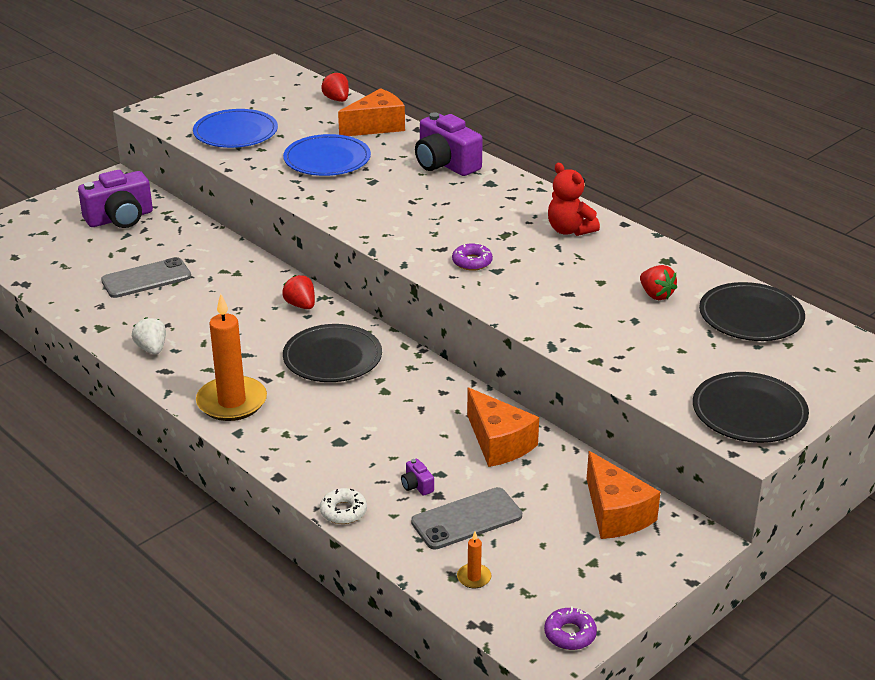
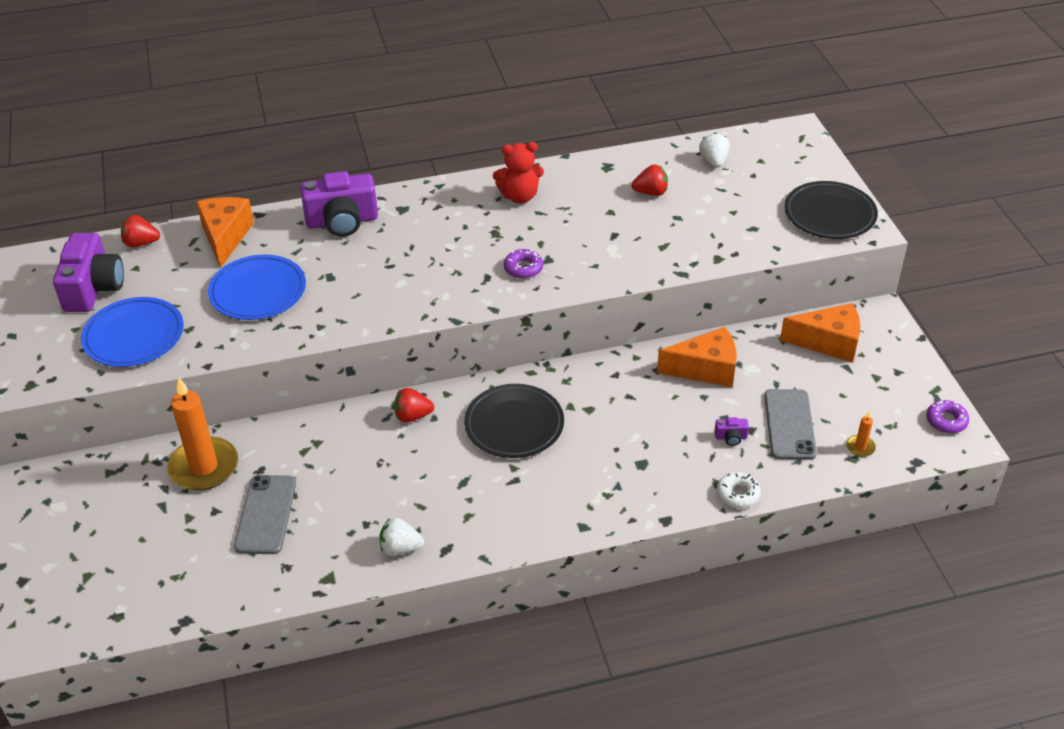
camera: 60 degrees left, 10 degrees up
purple camera [78,170,153,228] -> purple camera moved to [53,233,124,312]
orange candle [196,294,267,421] -> orange candle moved to [167,377,238,490]
black plate [699,282,805,341] -> white strawberry [699,133,730,168]

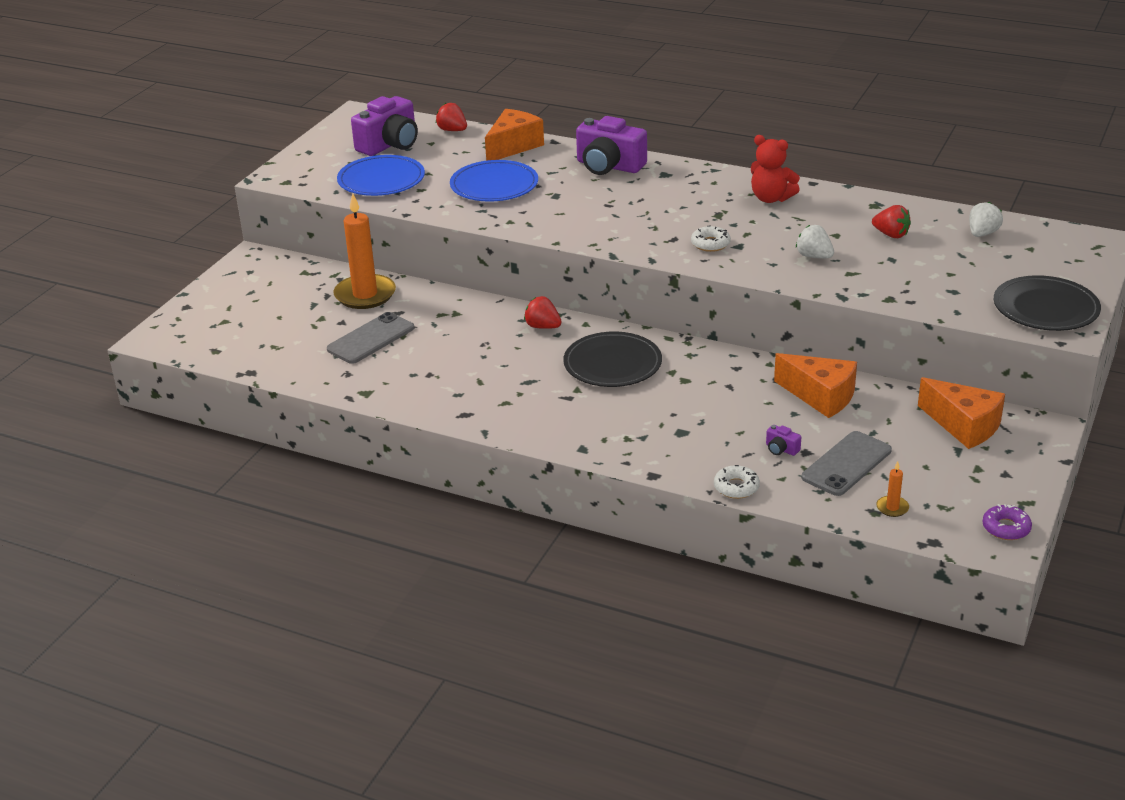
camera: 40 degrees right, 10 degrees down
white strawberry [380,518,424,556] -> white strawberry moved to [796,225,834,258]
purple donut [504,249,543,279] -> white donut [691,226,731,252]

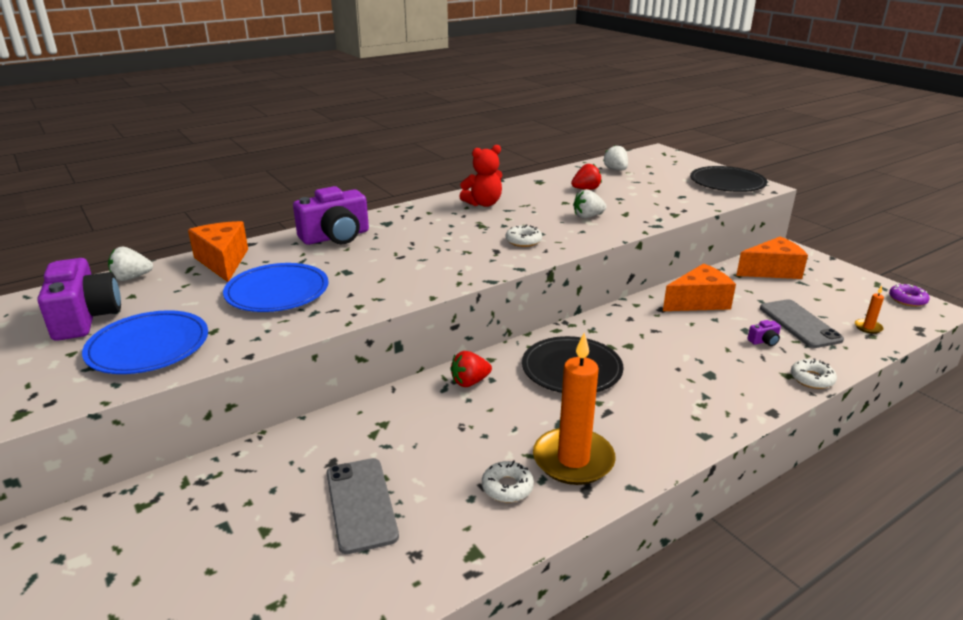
camera: 60 degrees left, 5 degrees down
orange candle [333,193,396,309] -> orange candle moved to [533,332,616,485]
red strawberry [436,103,467,131] -> white strawberry [108,246,153,281]
none -> white donut [482,460,534,502]

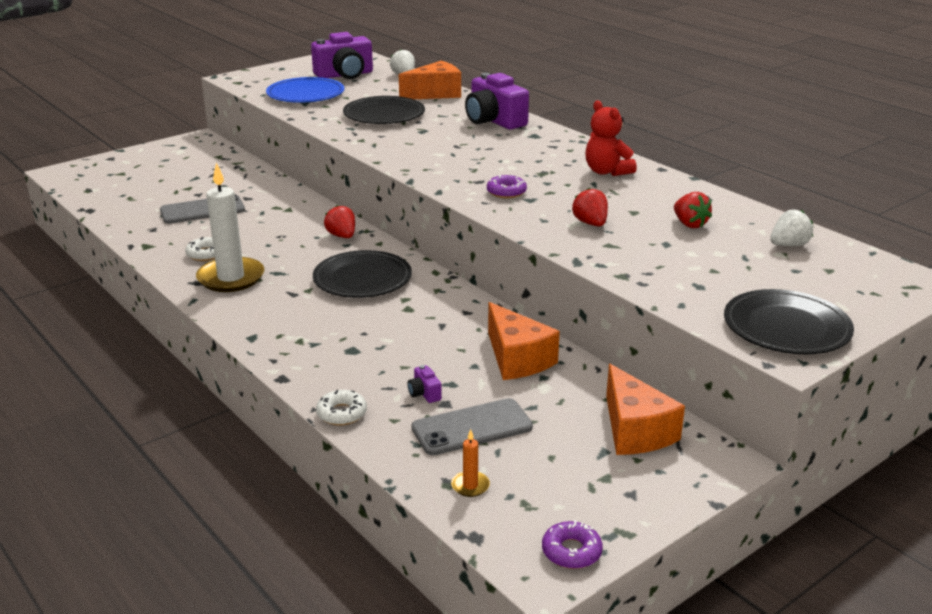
camera: 85 degrees right, 0 degrees up
blue plate [223,263,329,312] -> black plate [343,96,425,124]
white donut [506,224,542,247] -> purple donut [487,175,527,198]
orange candle [533,332,616,485] -> white candle [196,163,264,292]
white strawberry [573,189,607,218] -> red strawberry [572,188,608,226]

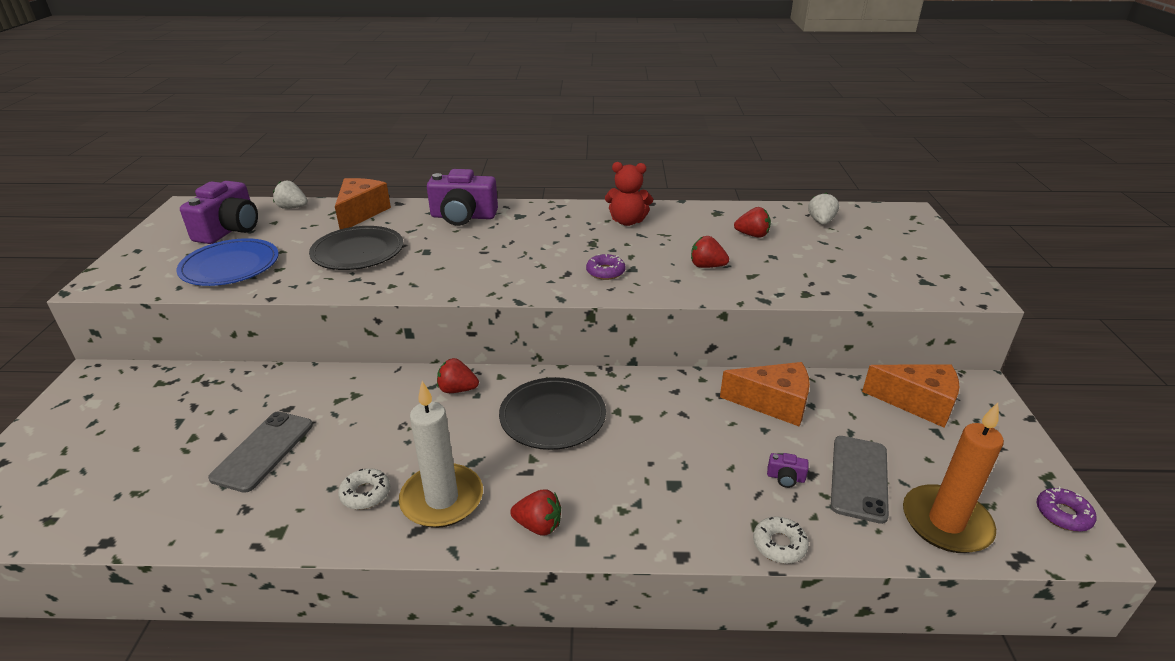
camera: 50 degrees left, 5 degrees up
orange candle [451,429,490,497] -> orange candle [903,403,1004,553], size x2.38
black plate [724,289,854,354] -> none
none -> red strawberry [510,490,561,536]

